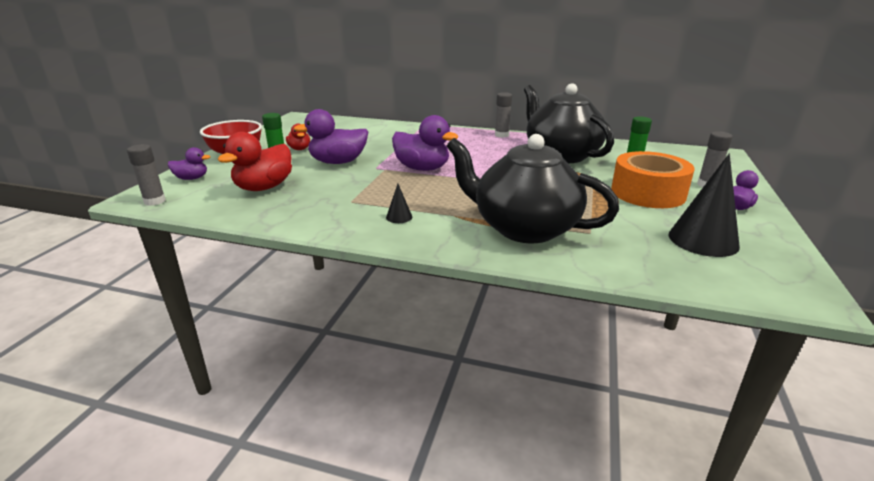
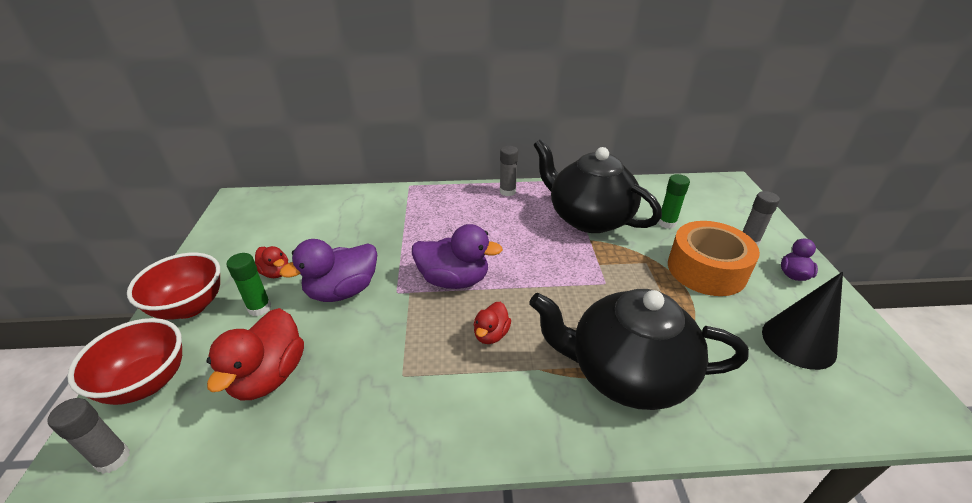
camera: 20 degrees left, 10 degrees up
purple duck [168,147,211,180] -> red bowl [67,318,182,405]
black cone [386,184,412,223] -> none
none -> red duck [474,302,511,344]

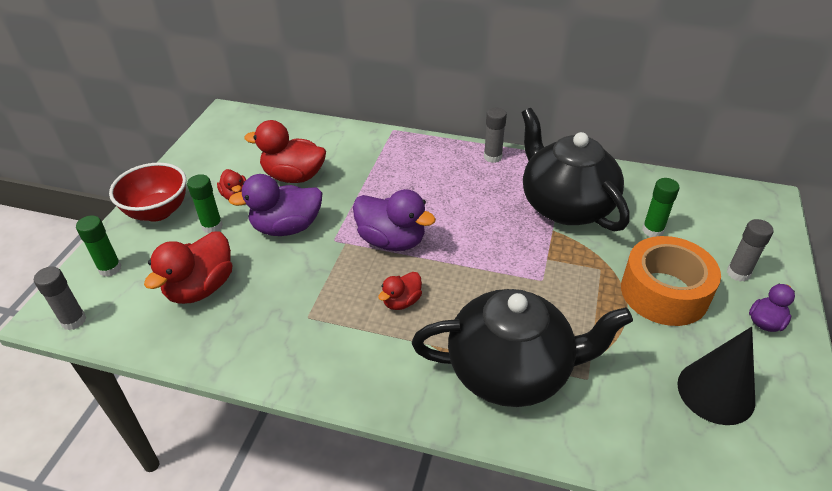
camera: 20 degrees right, 5 degrees up
red bowl [67,318,182,405] -> green glue stick [76,216,122,277]
black teapot [529,289,749,410] -> black teapot turned 150 degrees clockwise [412,289,633,407]
none -> red duck [244,120,326,183]

